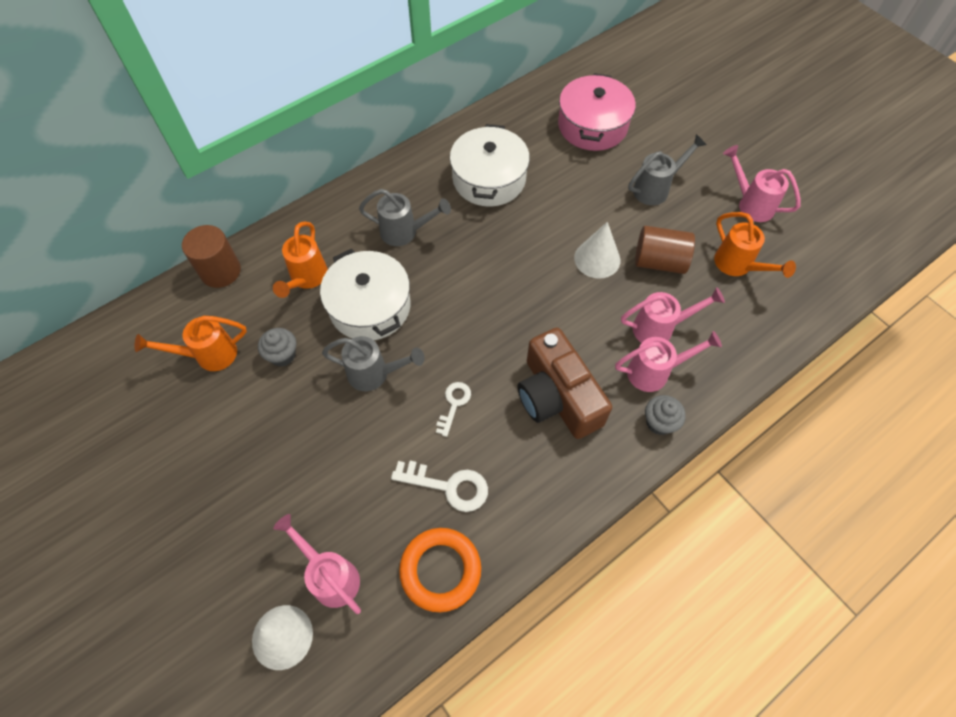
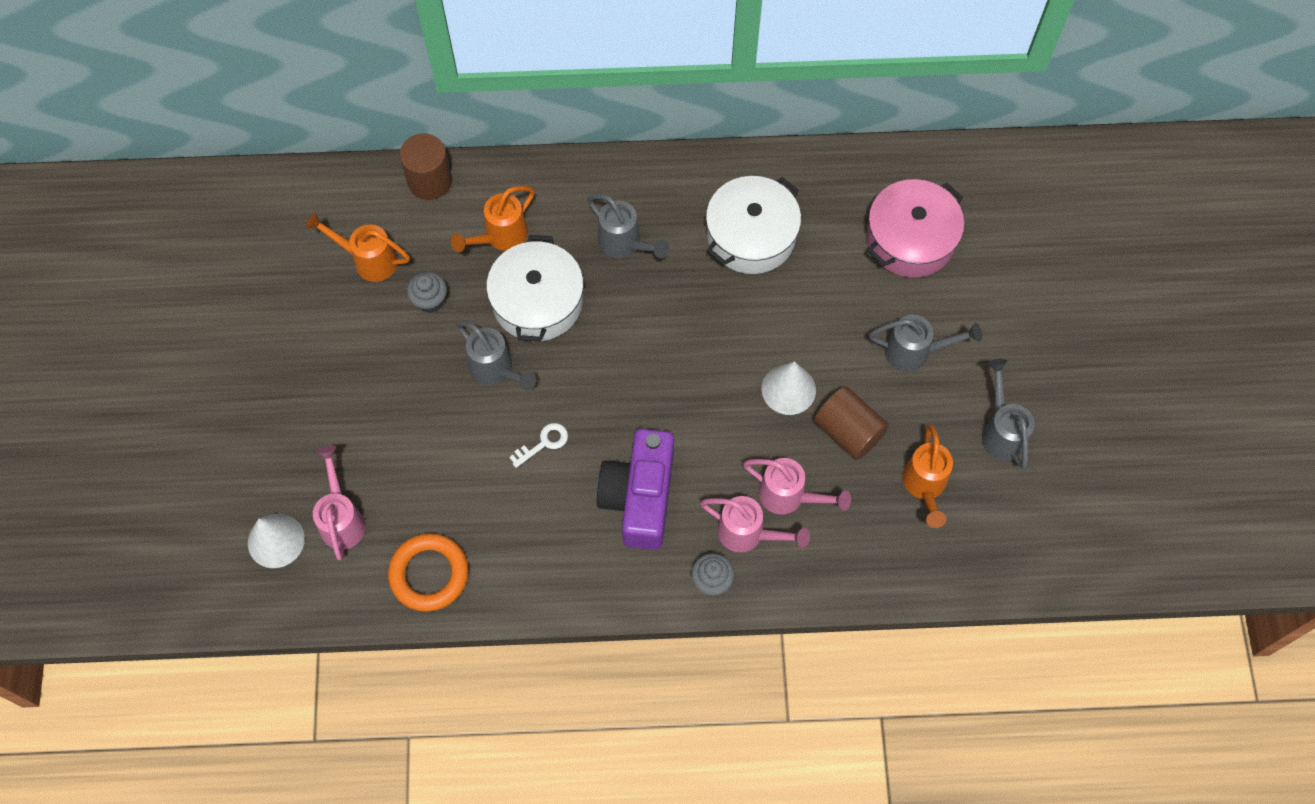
camera: 35 degrees right, 5 degrees up
white key [391,461,488,512] -> none
brown camera [517,328,612,439] -> purple camera [596,429,674,550]
pink watering can [723,145,801,222] -> grey watering can [982,359,1035,469]

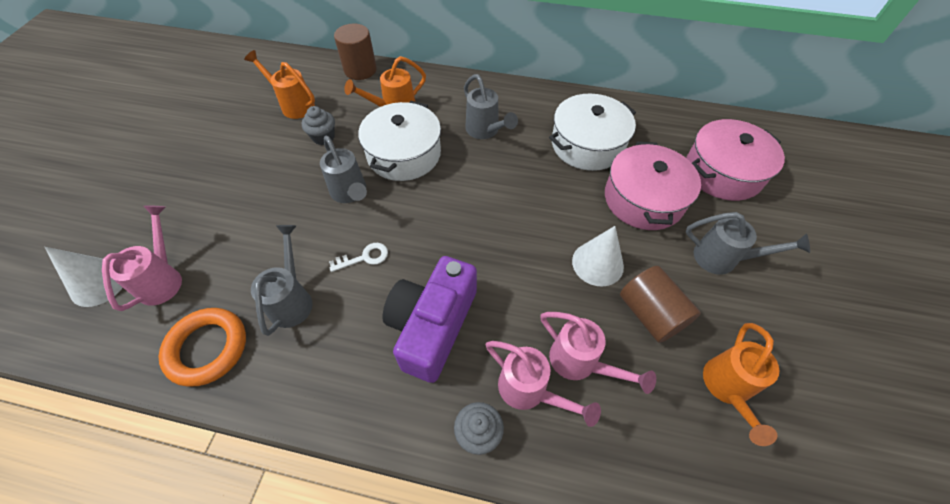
camera: 15 degrees right, 10 degrees down
grey watering can [982,359,1035,469] -> grey watering can moved to [251,225,312,336]
none -> pink pot [605,142,701,230]

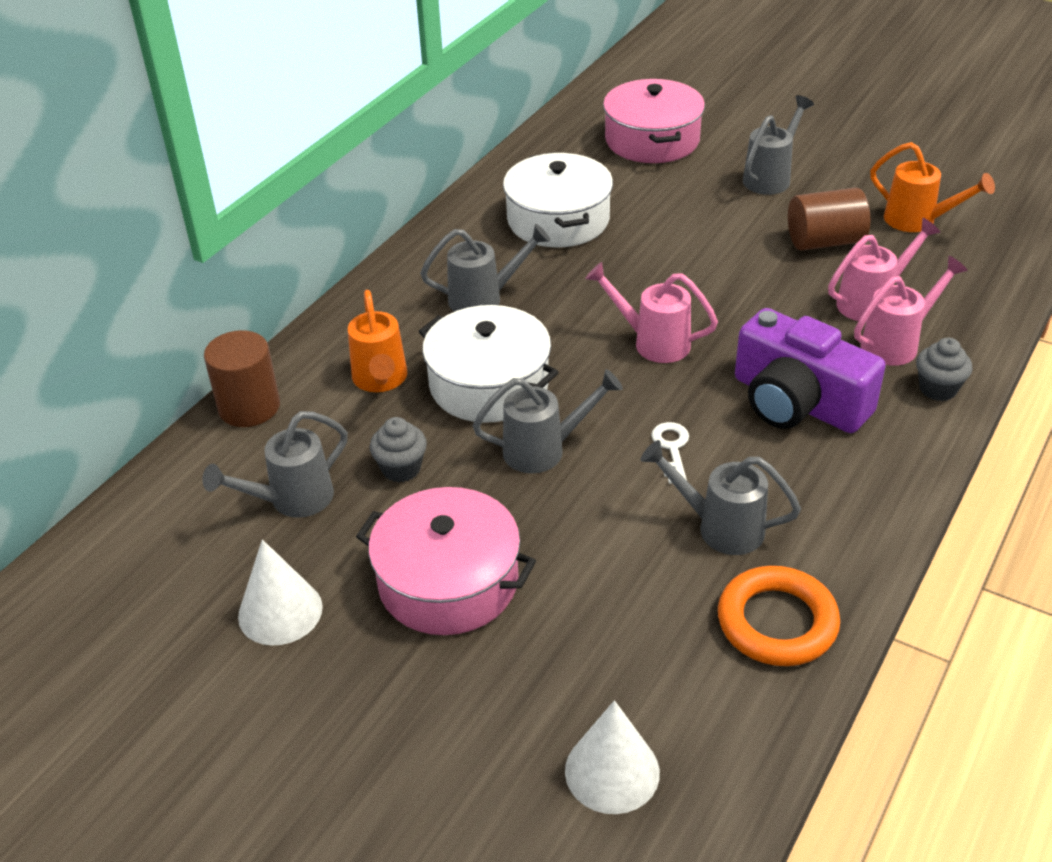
camera: 70 degrees left, 15 degrees down
pink watering can [102,206,182,311] -> pink watering can moved to [585,262,718,363]
orange watering can [244,50,315,119] -> grey watering can [202,411,348,518]
white cone [572,226,624,287] -> white cone moved to [238,539,323,646]
pink pot [605,142,701,230] -> pink pot moved to [356,487,536,635]

